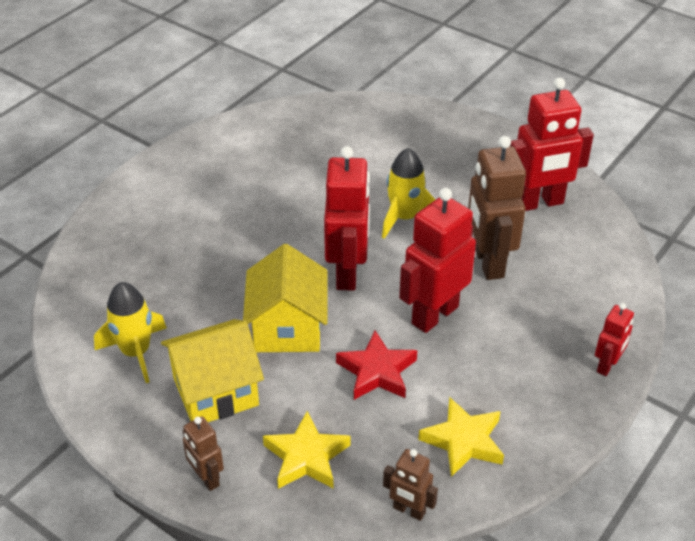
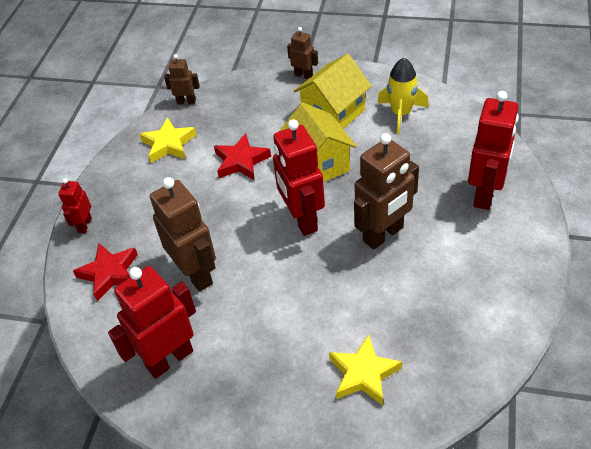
camera: 160 degrees right, 5 degrees up
yellow star [263,411,350,489] -> yellow star moved to [329,334,402,406]
yellow rocket [382,148,435,239] -> none
red robot [399,188,476,333] -> red robot moved to [468,91,519,210]
none -> red star [73,243,138,301]
none -> brown robot [354,133,419,250]

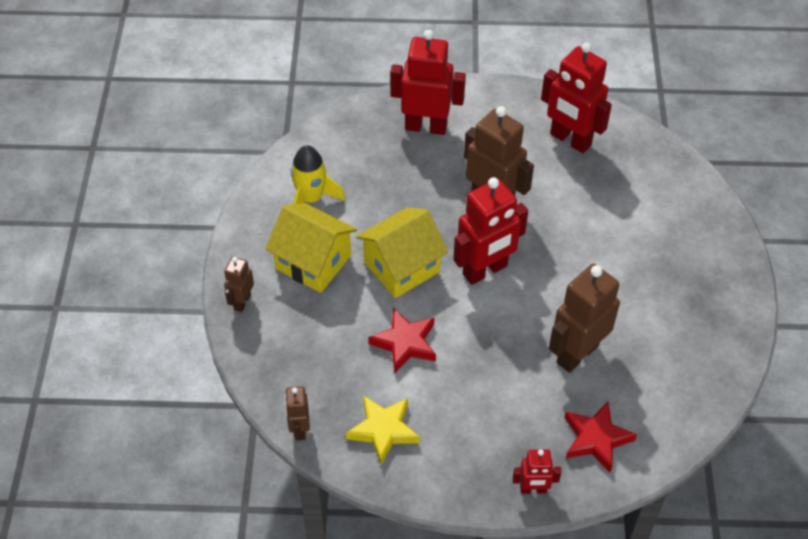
camera: 105 degrees left, 5 degrees up
red robot [108,266,196,379] -> red robot moved to [541,42,612,153]
yellow star [329,334,402,406] -> none

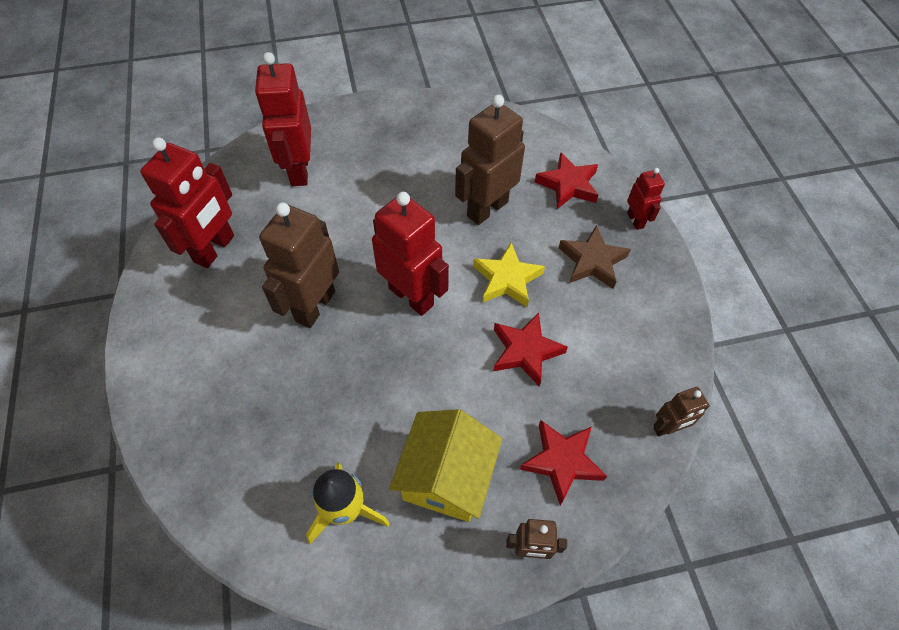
camera: 105 degrees left, 5 degrees up
yellow star [346,396,420,465] -> yellow star moved to [473,243,545,307]
yellow house [356,207,448,298] -> none
red robot [390,30,466,135] -> red robot moved to [255,52,311,186]
brown robot [549,264,620,373] -> brown robot turned 105 degrees clockwise [455,95,525,225]
none -> red star [520,420,607,505]
none -> brown star [559,225,631,289]

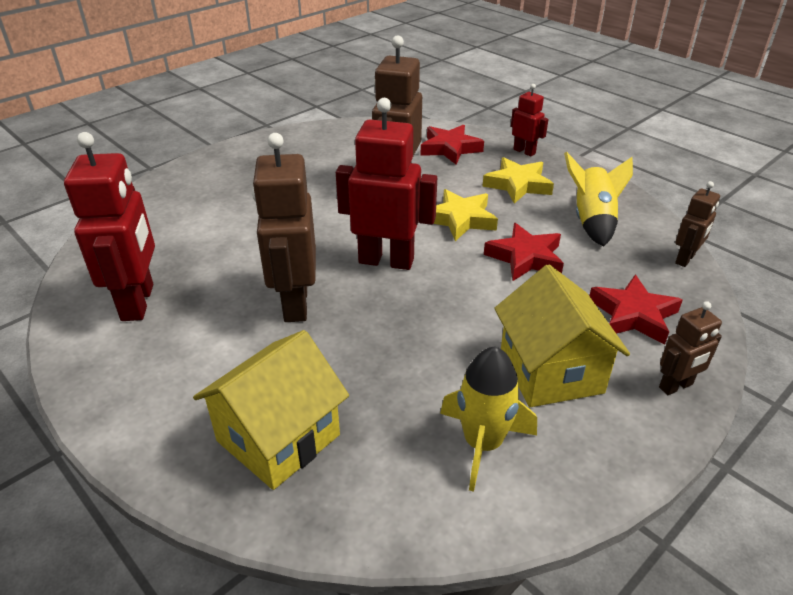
camera: 30 degrees left, 20 degrees down
red robot [255,52,311,186] -> none
brown star [559,225,631,289] -> yellow star [482,157,554,204]
none -> yellow house [193,330,349,490]
none -> yellow rocket [564,151,633,247]

